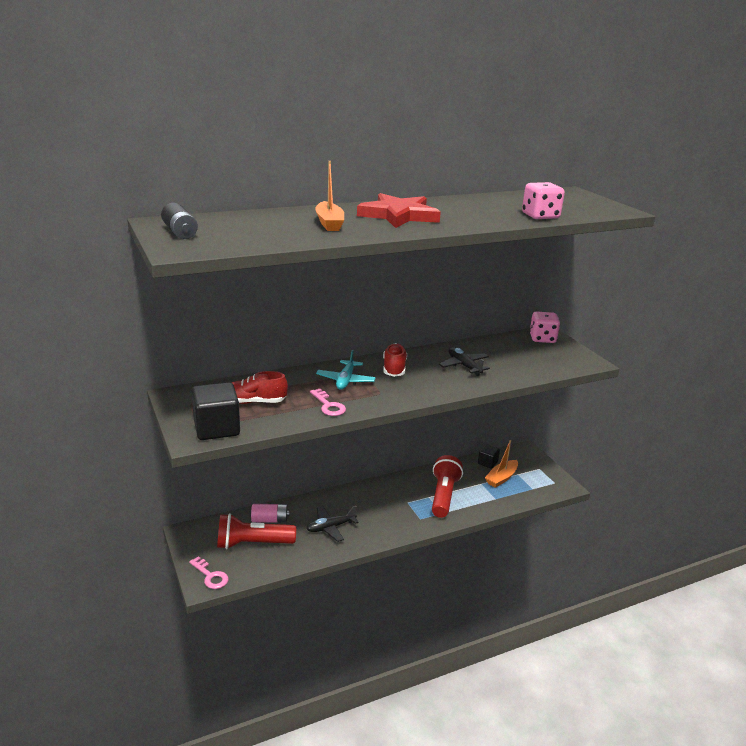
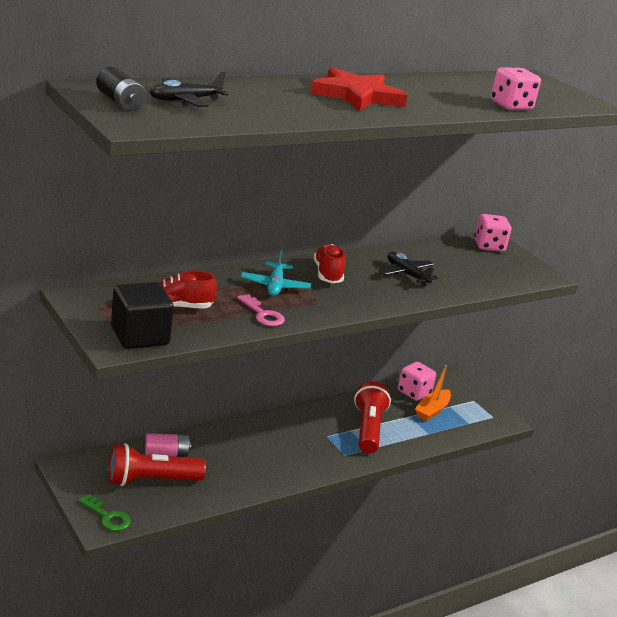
camera: 10 degrees left, 0 degrees up
pink key [189,556,229,589] -> green key [78,494,131,531]
black plane [306,506,359,542] -> black plane moved to [150,71,228,107]
orange boat [315,161,344,231] -> none
black cube [478,444,500,469] -> pink dice [398,362,436,401]

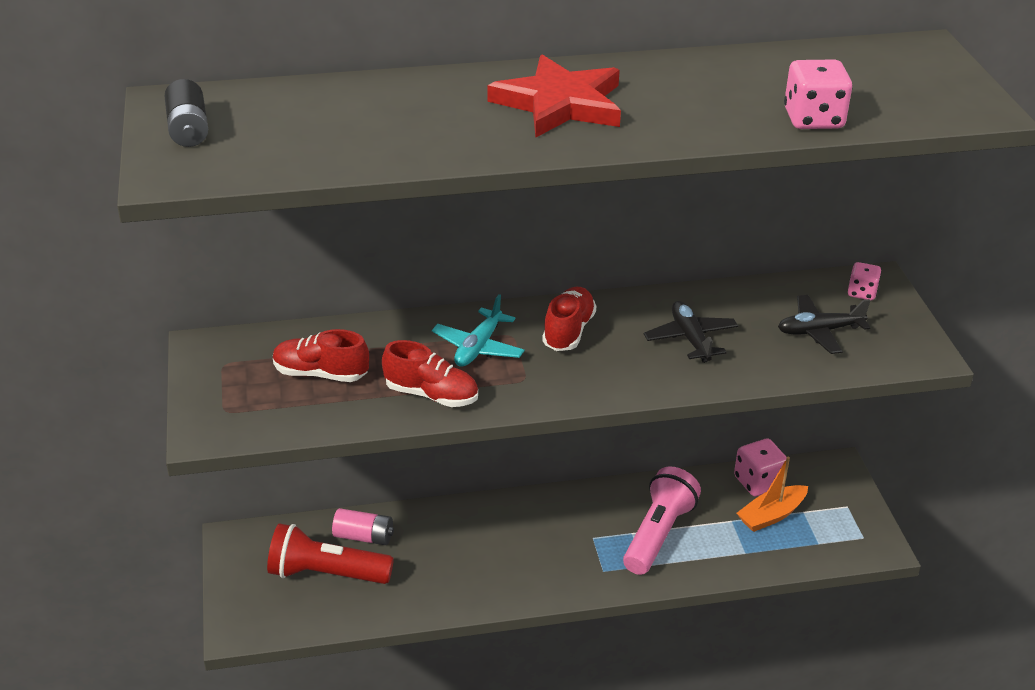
camera: 25 degrees right, 10 degrees up
green key [78,494,131,531] -> none
black cube [111,282,174,349] -> none
black plane [150,71,228,107] -> black plane moved to [778,295,870,354]
pink key [237,294,285,326] -> red shoe [382,340,478,407]
red flashlight [354,381,391,454] -> pink flashlight [623,466,701,575]
pink dice [474,214,511,252] -> pink dice [848,262,881,300], size x0.62

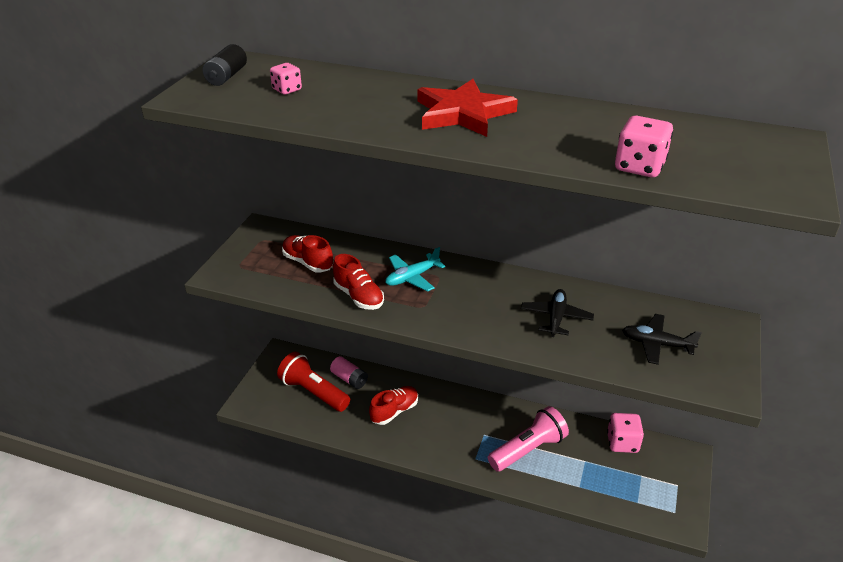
camera: 30 degrees right, 0 degrees up
red shoe [542,287,596,351] -> red shoe moved to [369,386,418,425]
orange boat [737,457,808,532] -> none
pink dice [848,262,881,300] -> pink dice moved to [270,63,302,95]

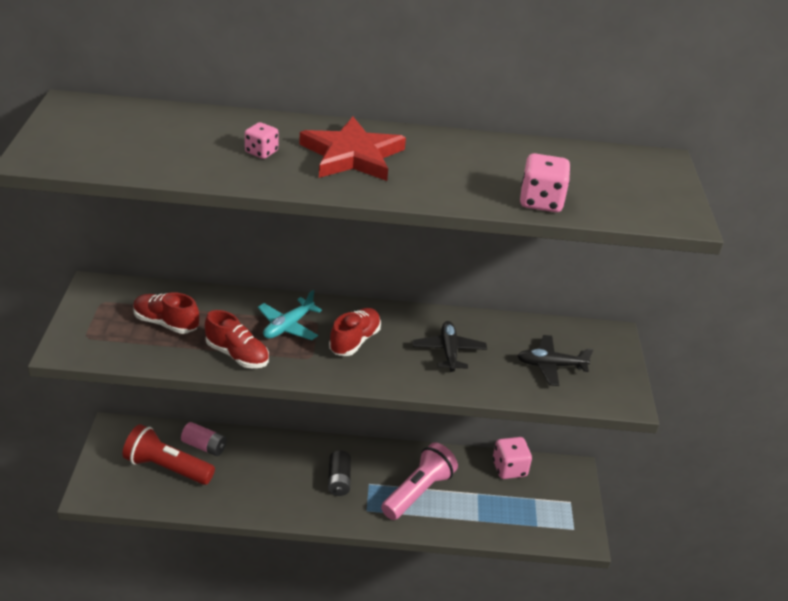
camera: 20 degrees left, 0 degrees up
black battery [202,44,247,86] -> black battery moved to [328,450,351,496]
pink dice [270,63,302,95] -> pink dice moved to [245,122,279,159]
red shoe [369,386,418,425] -> red shoe moved to [329,308,381,356]

